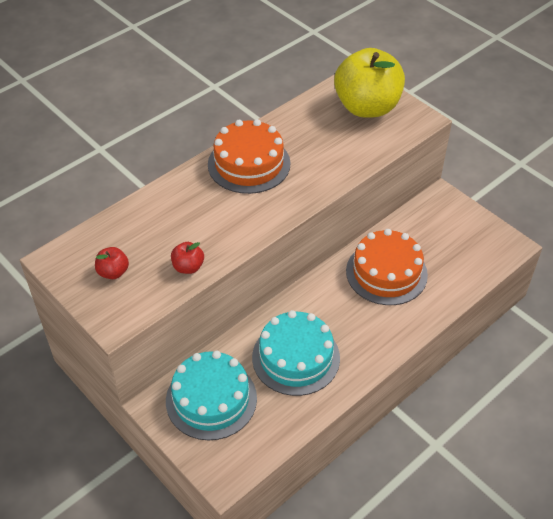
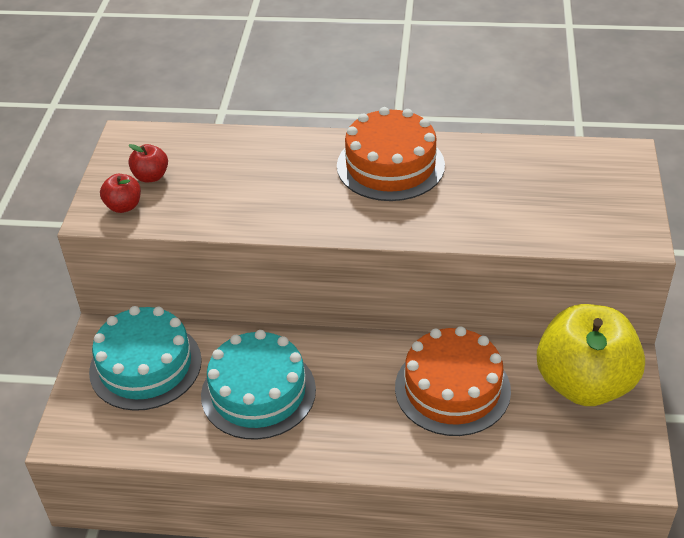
camera: 50 degrees right, 5 degrees down
red apple [171,242,204,274] -> red apple moved to [100,174,141,213]
yellow apple [334,48,405,118] -> yellow apple moved to [537,304,645,406]

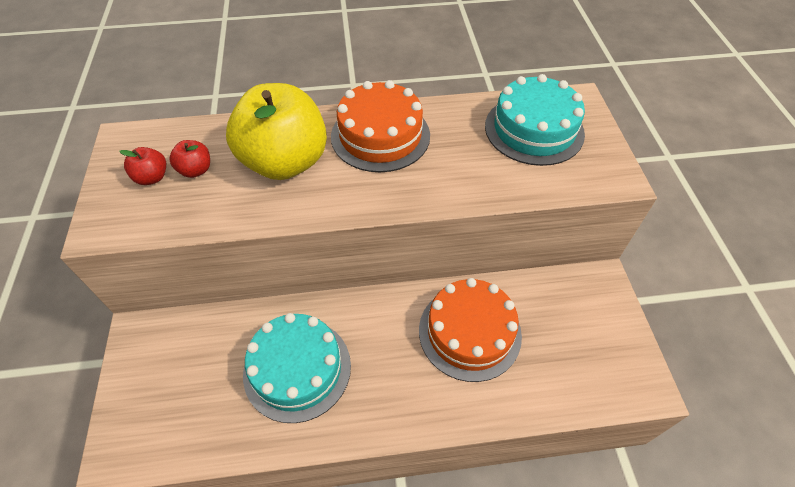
camera: 15 degrees left, 10 degrees up
turquoise cake [89,306,202,411] -> turquoise cake moved to [485,74,585,166]
red apple [100,174,141,213] -> red apple moved to [169,140,210,178]
yellow apple [537,304,645,406] -> yellow apple moved to [226,83,327,180]

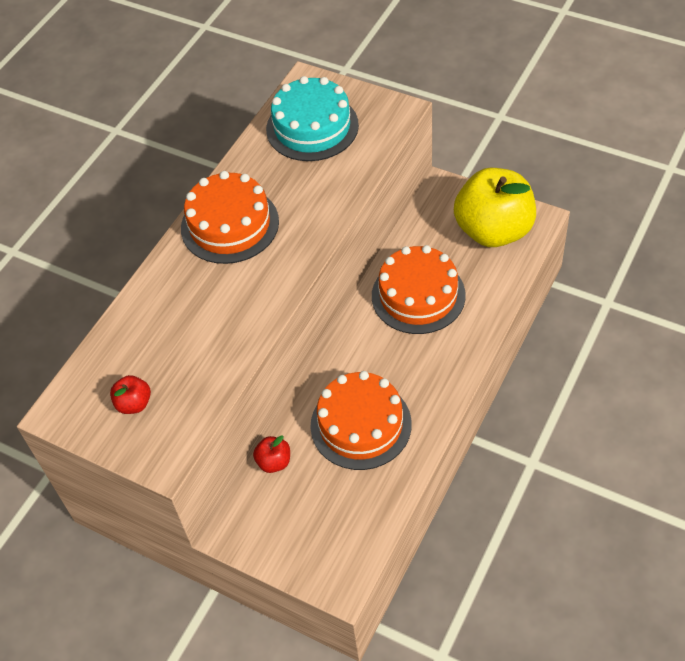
camera: 50 degrees left, 0 degrees up
red apple [169,140,210,178] -> red apple moved to [253,435,290,473]
yellow apple [226,83,327,180] -> yellow apple moved to [454,168,536,247]
turquoise cake [243,313,351,423] -> orange cake [310,371,412,470]

